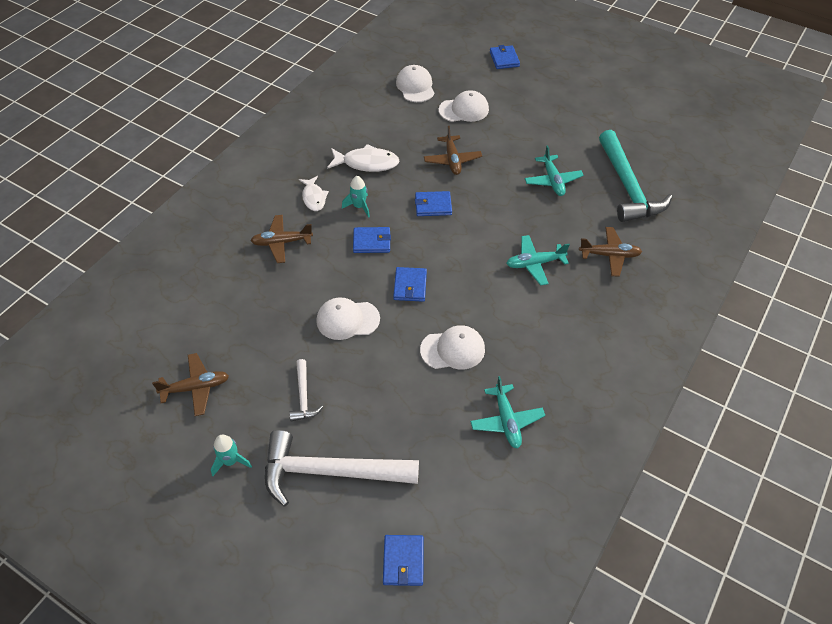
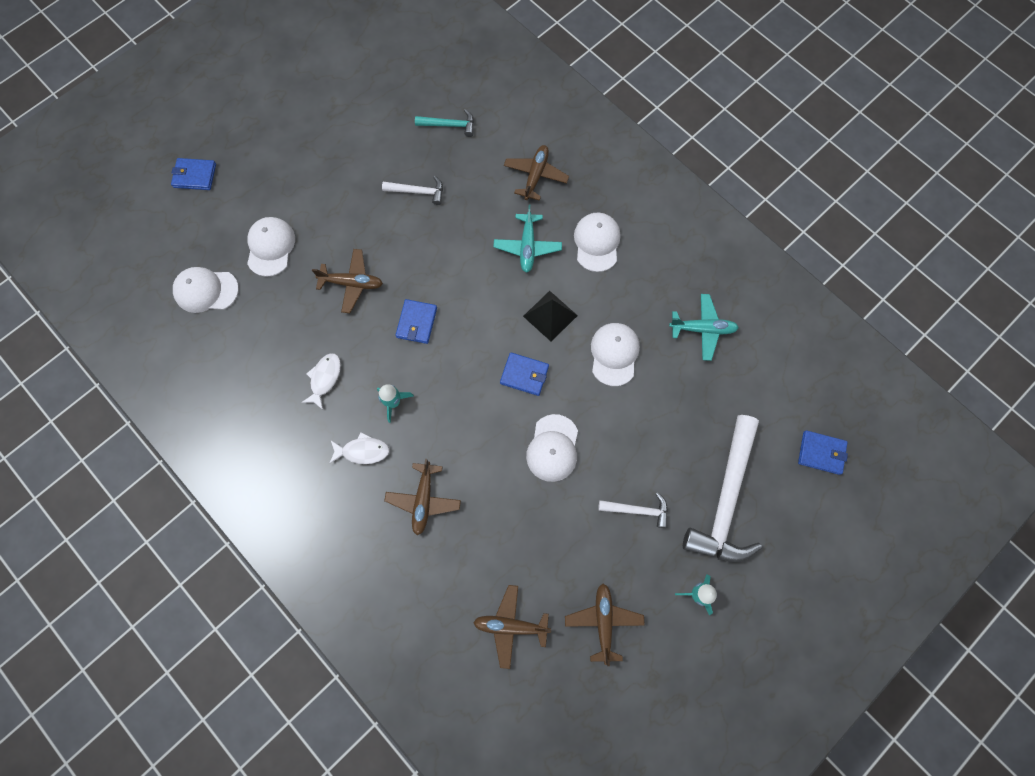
camera: 75 degrees left, 20 degrees up
white fish [327,144,399,172] -> white fish [301,353,341,410], size x0.67
blue wallet [353,227,391,253] -> none
turquoise plane [524,145,584,196] -> white hammer [382,176,443,205]
turquoise hammer [599,130,672,222] -> turquoise hammer [415,109,474,137], size x0.47
none -> brown plane [473,585,551,669]
none -> black pyramid [523,291,578,341]
none -> white cap [574,212,620,272]

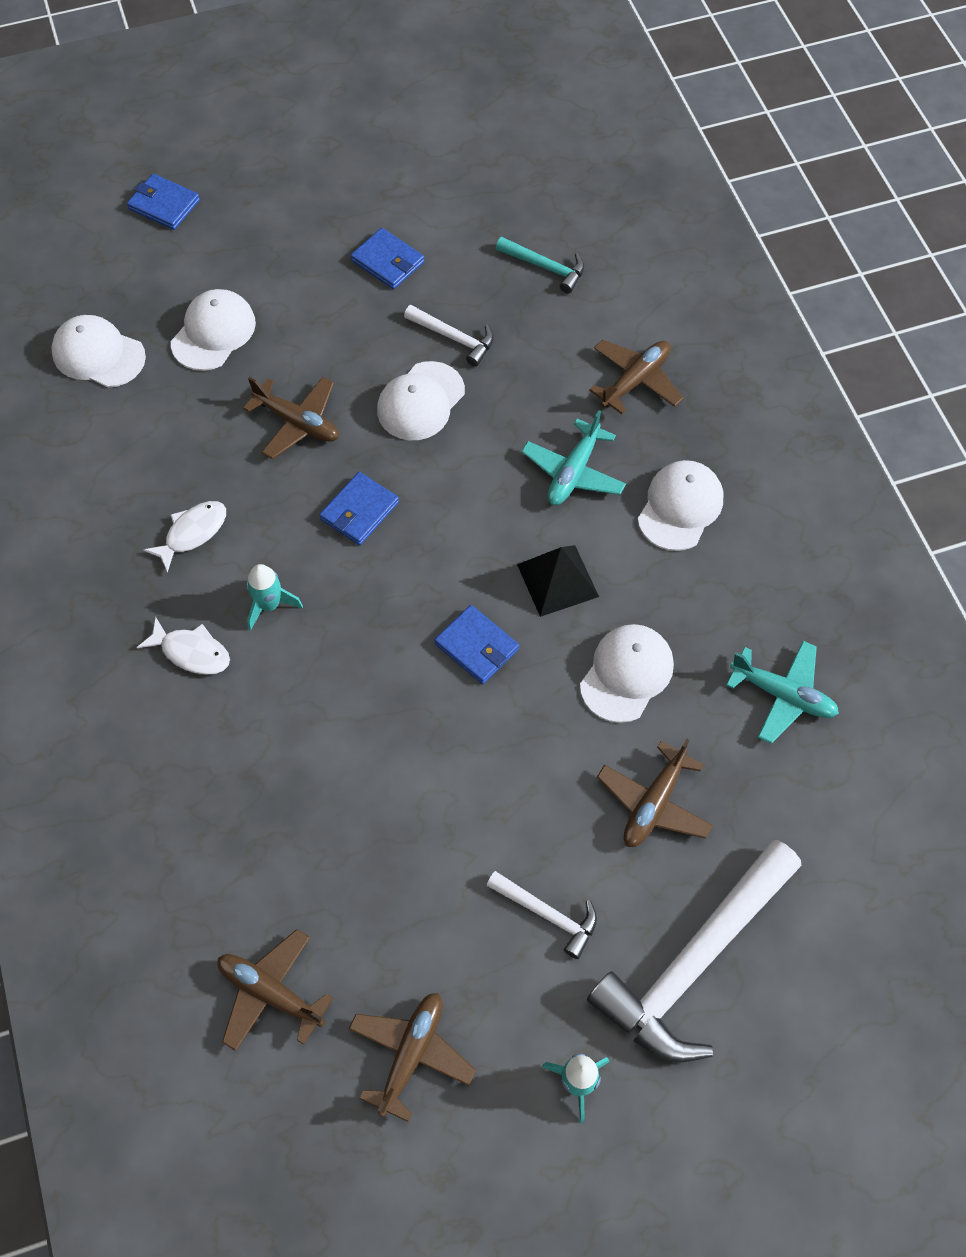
camera: 25 degrees right, 10 degrees down
brown plane [384,459,461,535] -> brown plane moved to [597,739,713,847]
white cap [526,414,578,482] -> white cap moved to [377,361,465,440]
blue wallet [798,430,848,475] -> blue wallet moved to [351,228,424,289]

